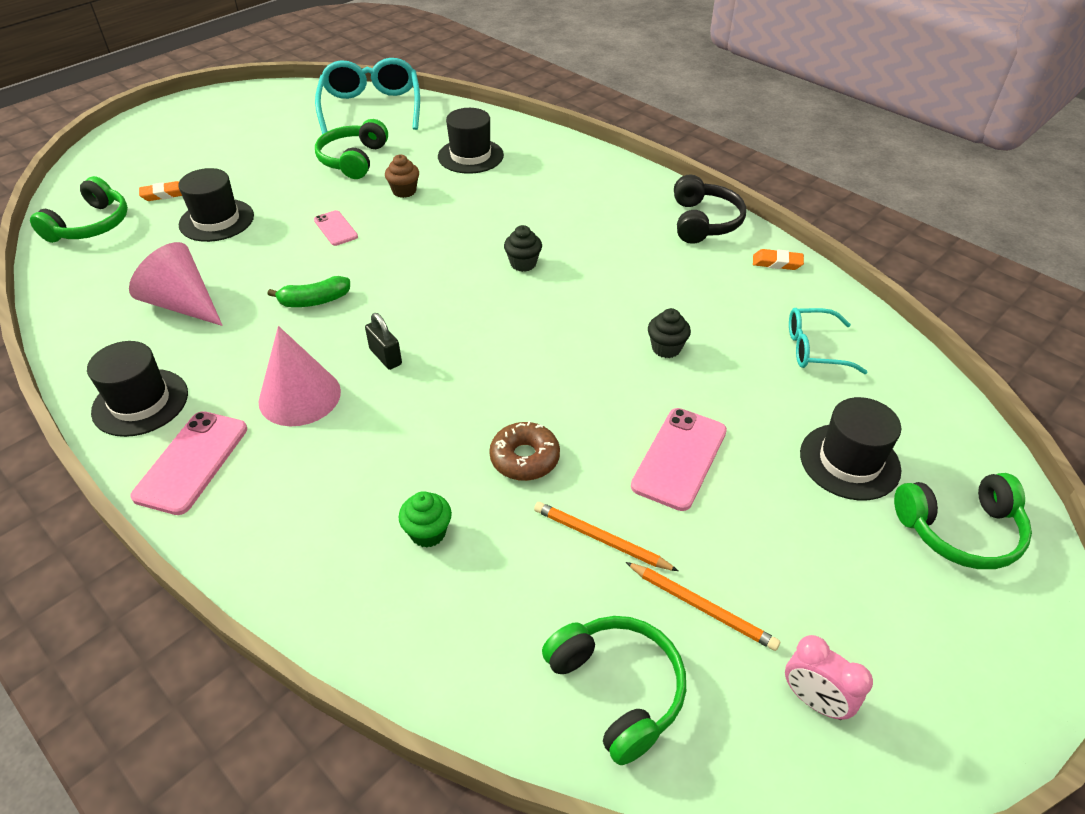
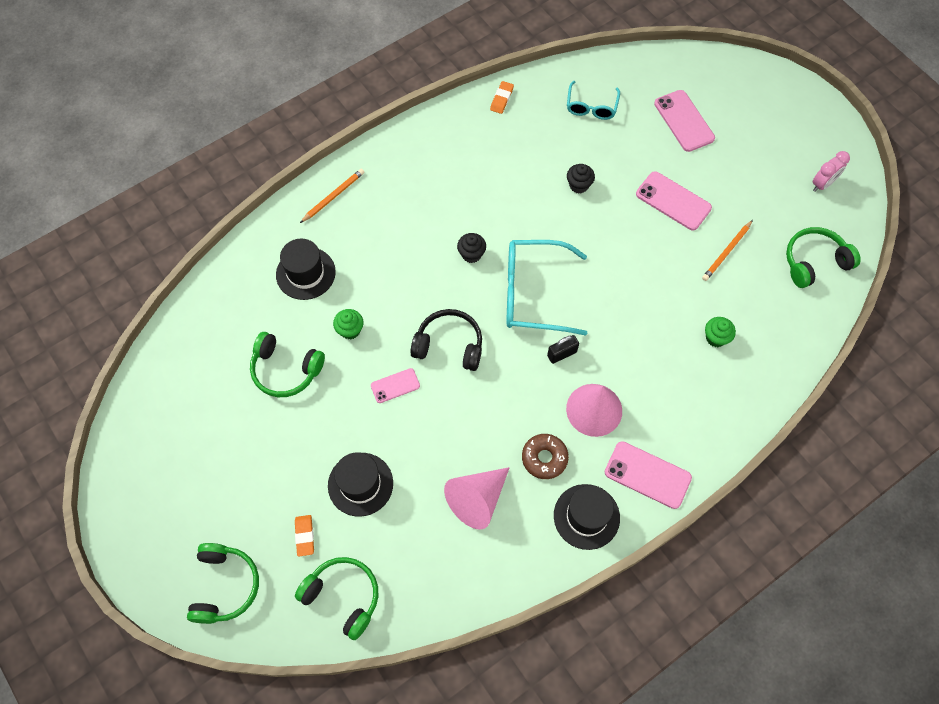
camera: 80 degrees left, 20 degrees up
green banana [268,276,350,307] -> none
turquoise glasses [315,58,420,134] -> turquoise glasses moved to [506,240,587,336]
brown cupcake [385,154,419,198] -> green cupcake [333,309,364,339]
brown donut [489,421,560,481] -> brown donut moved to [522,434,569,479]
orange pencil [626,562,780,651] -> orange pencil moved to [300,169,364,223]
black headphones [674,174,746,244] -> black headphones moved to [410,309,482,371]
black hat [800,397,901,501] -> pink phone [654,90,715,152]
green headphones [894,473,1032,569] -> green headphones moved to [187,543,259,624]

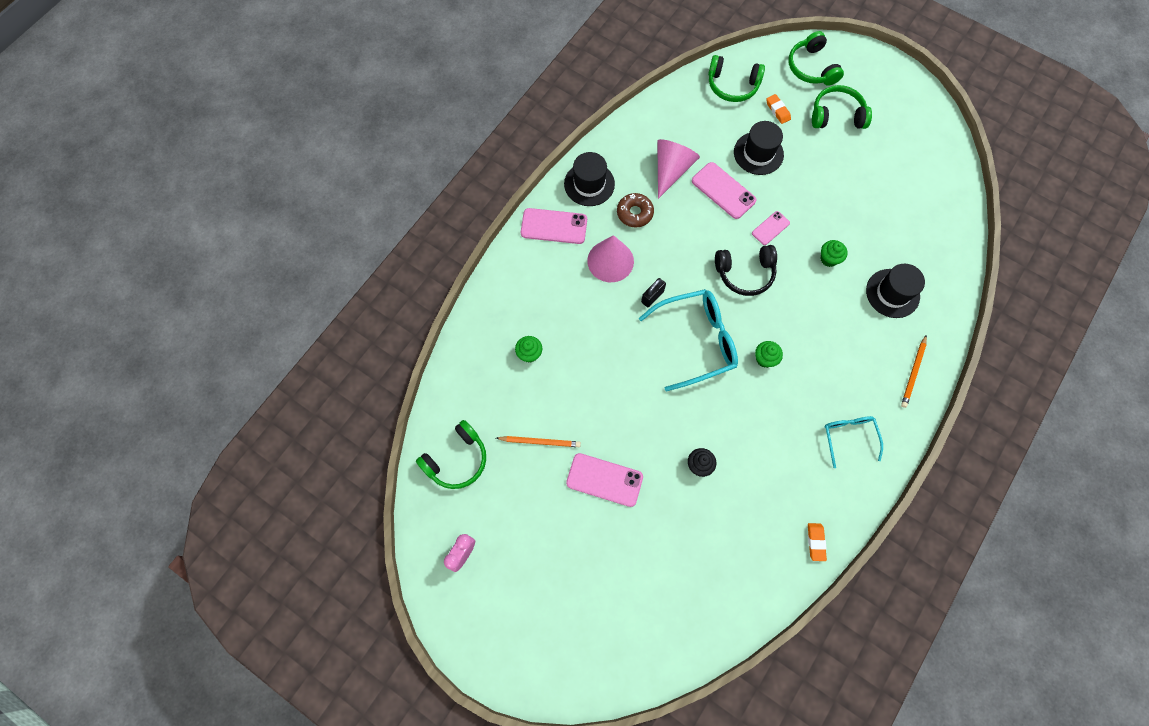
camera: 160 degrees right, 5 degrees up
green headphones [250,332,325,397] -> green headphones moved to [812,85,872,129]
black cupcake [457,233,486,263] -> green cupcake [755,341,783,368]
turquoise glasses [567,81,620,120] -> turquoise glasses moved to [825,416,883,468]
pink phone [654,90,715,152] -> pink phone moved to [692,162,757,219]
orange pencil [702,220,753,281] -> orange pencil turned 75 degrees clockwise [496,436,581,447]

